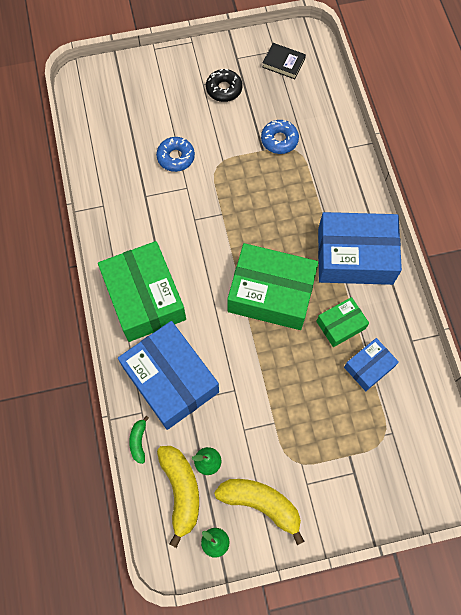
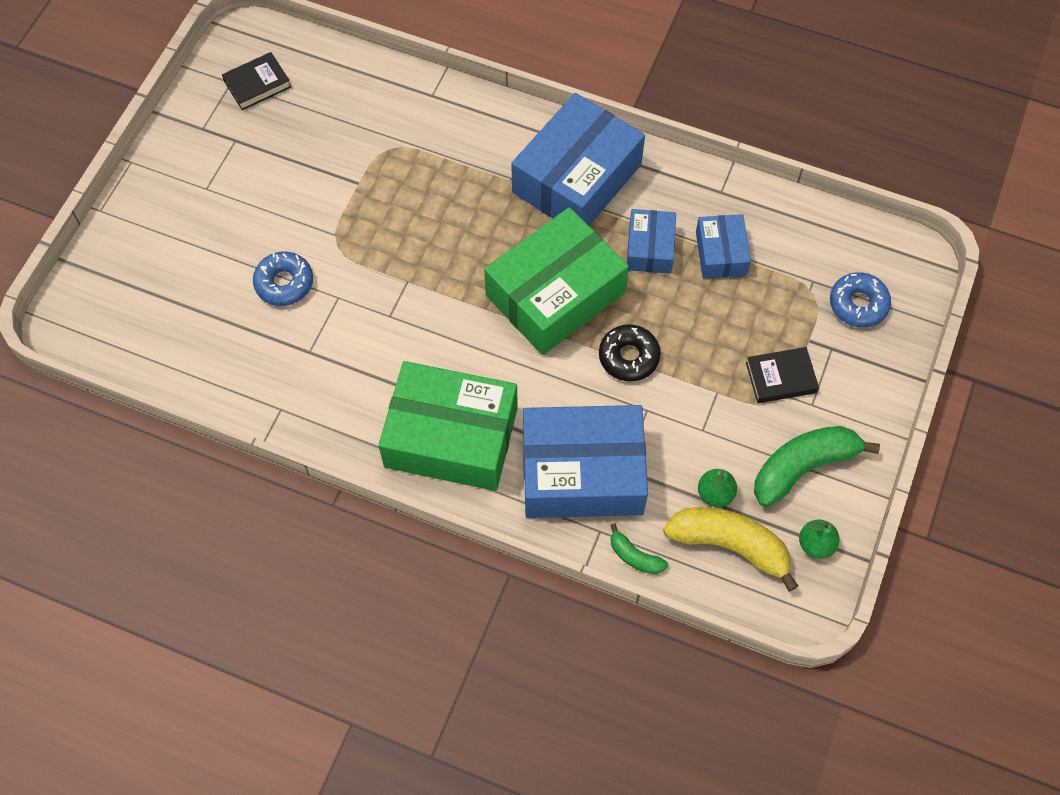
camera: 55 degrees left, 5 degrees down
black donut [206,69,242,102] -> black donut moved to [599,324,661,381]
yellow banana [214,479,305,545] -> green banana [754,426,880,507]
blue donut [261,120,299,154] -> blue donut moved to [830,272,891,328]
green box [316,297,369,347] -> blue box [627,209,676,274]
none -> black book [746,347,819,403]

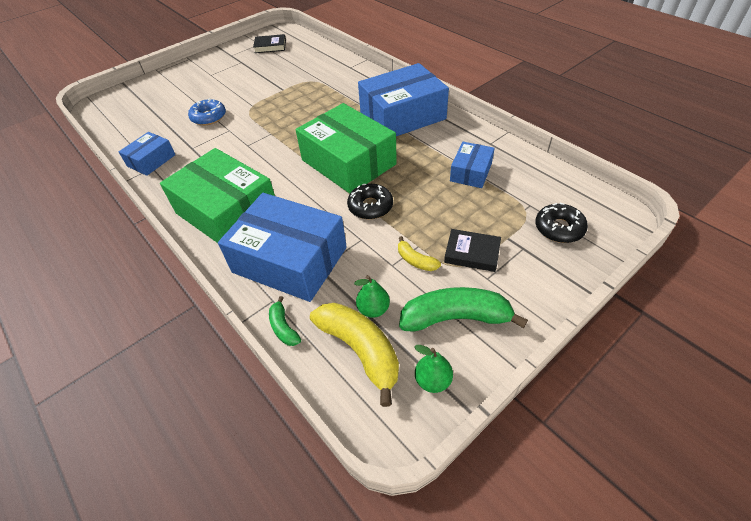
camera: 30 degrees right, 15 degrees down
green box [484,207,629,355] -> green box turned 60 degrees clockwise [296,103,397,194]
blue box [627,209,676,274] -> blue box moved to [119,132,175,176]
blue donut [830,272,891,328] -> black donut [535,203,588,243]
none -> yellow banana [398,236,441,271]

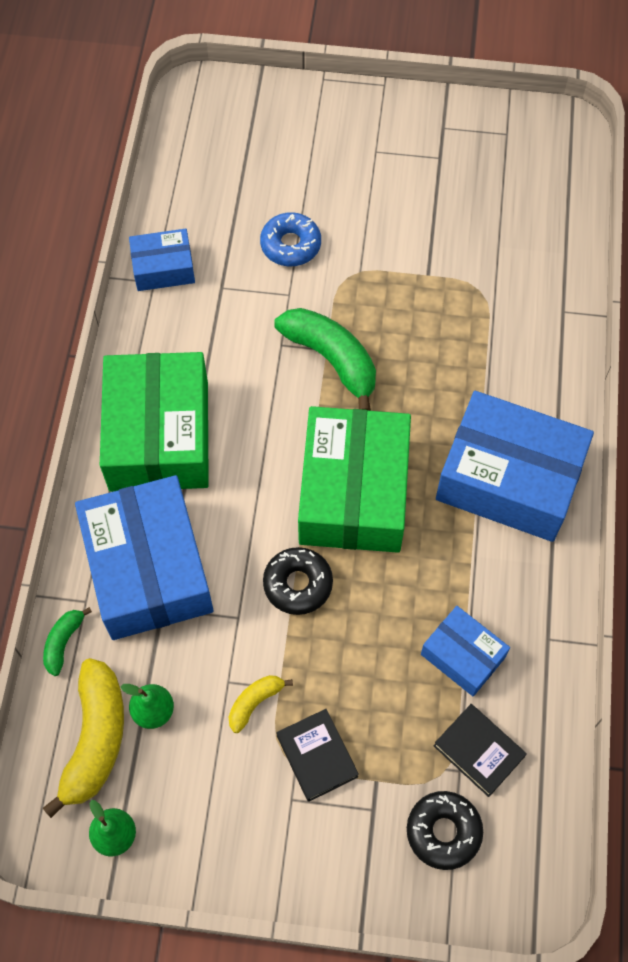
camera: 45 degrees right, 15 degrees up
black book [253,34,286,53] -> black book moved to [434,704,527,797]
yellow banana [398,236,441,271] -> yellow banana turned 45 degrees clockwise [229,675,293,733]
green banana [399,287,528,332] -> green banana moved to [274,308,376,411]
blue box [450,142,495,188] -> blue box turned 60 degrees clockwise [421,606,510,696]

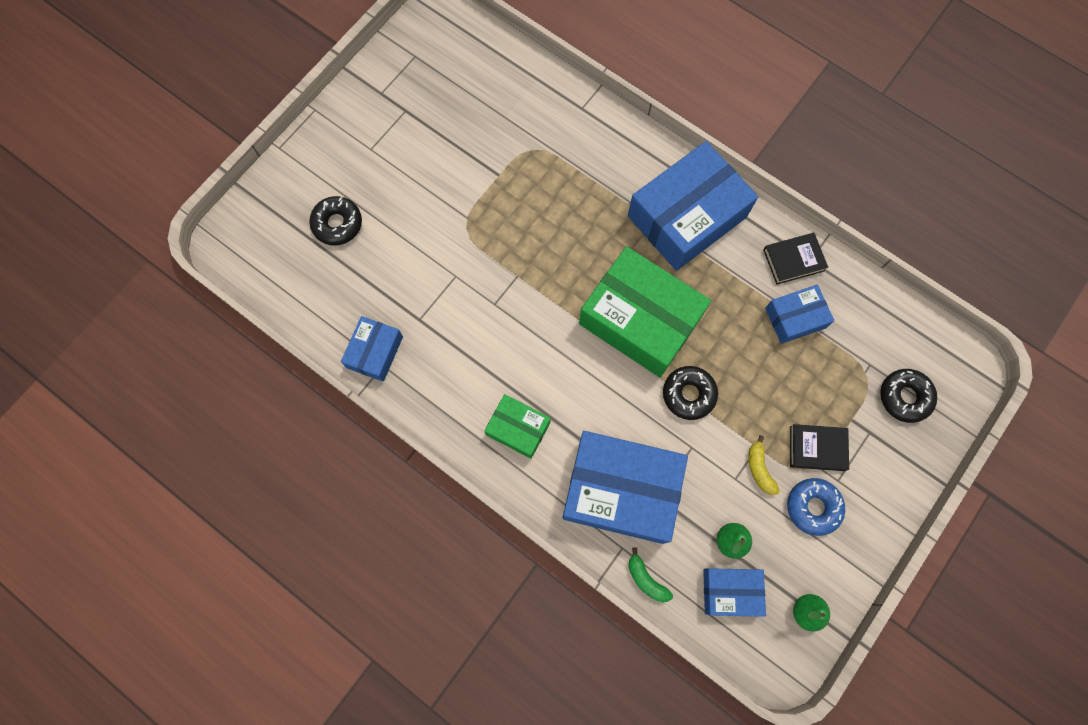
camera: 60 degrees left, 10 degrees up
yellow banana [43,658,124,818] -> blue box [703,568,766,617]
green box [100,352,209,492] -> green box [484,394,551,459], size x0.51
blue donut [260,212,321,266] -> blue donut moved to [787,478,845,536]
green banana [274,308,376,411] -> none
black book [434,704,527,797] -> black book moved to [763,233,828,285]
none -> black donut [309,196,362,245]

